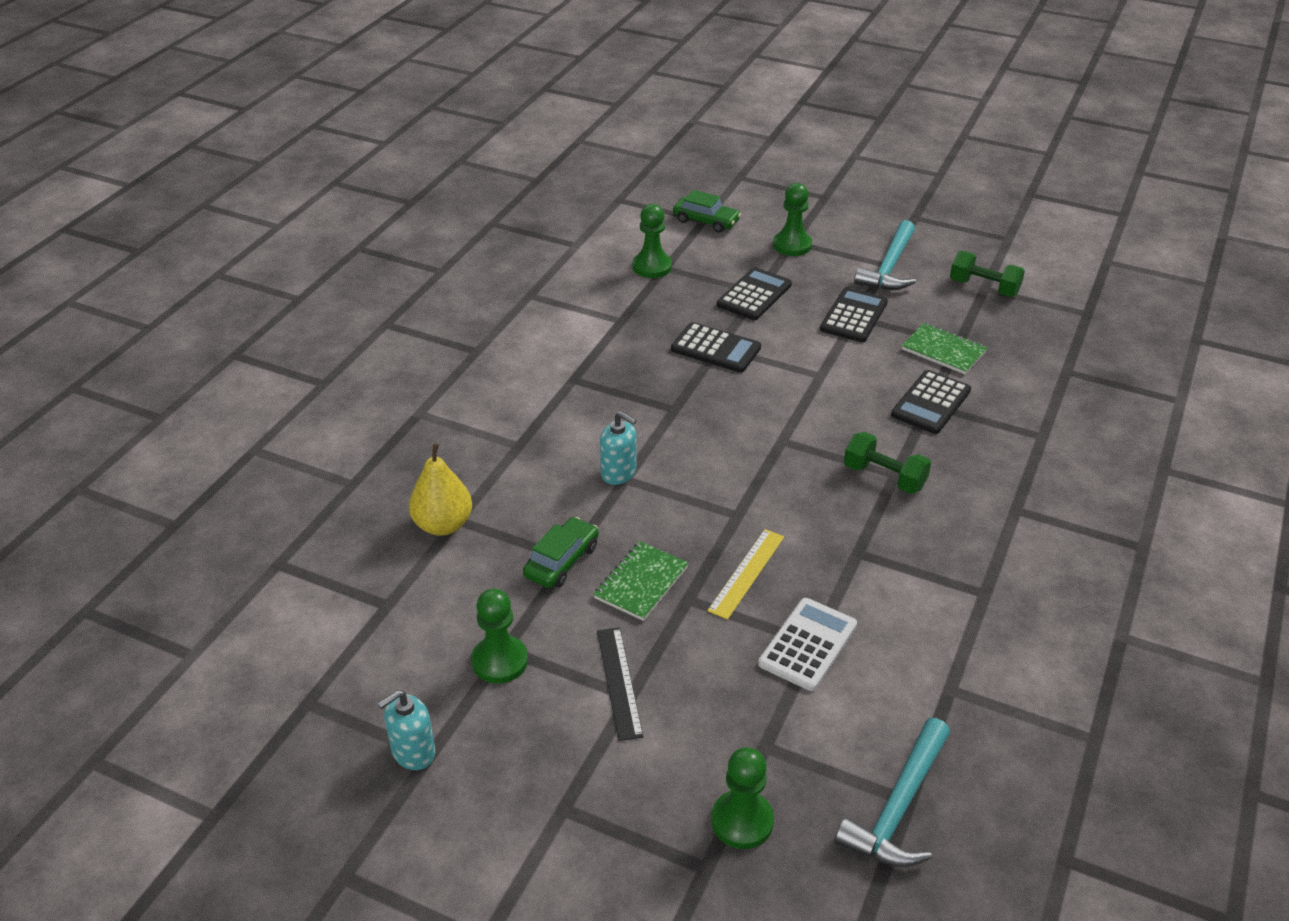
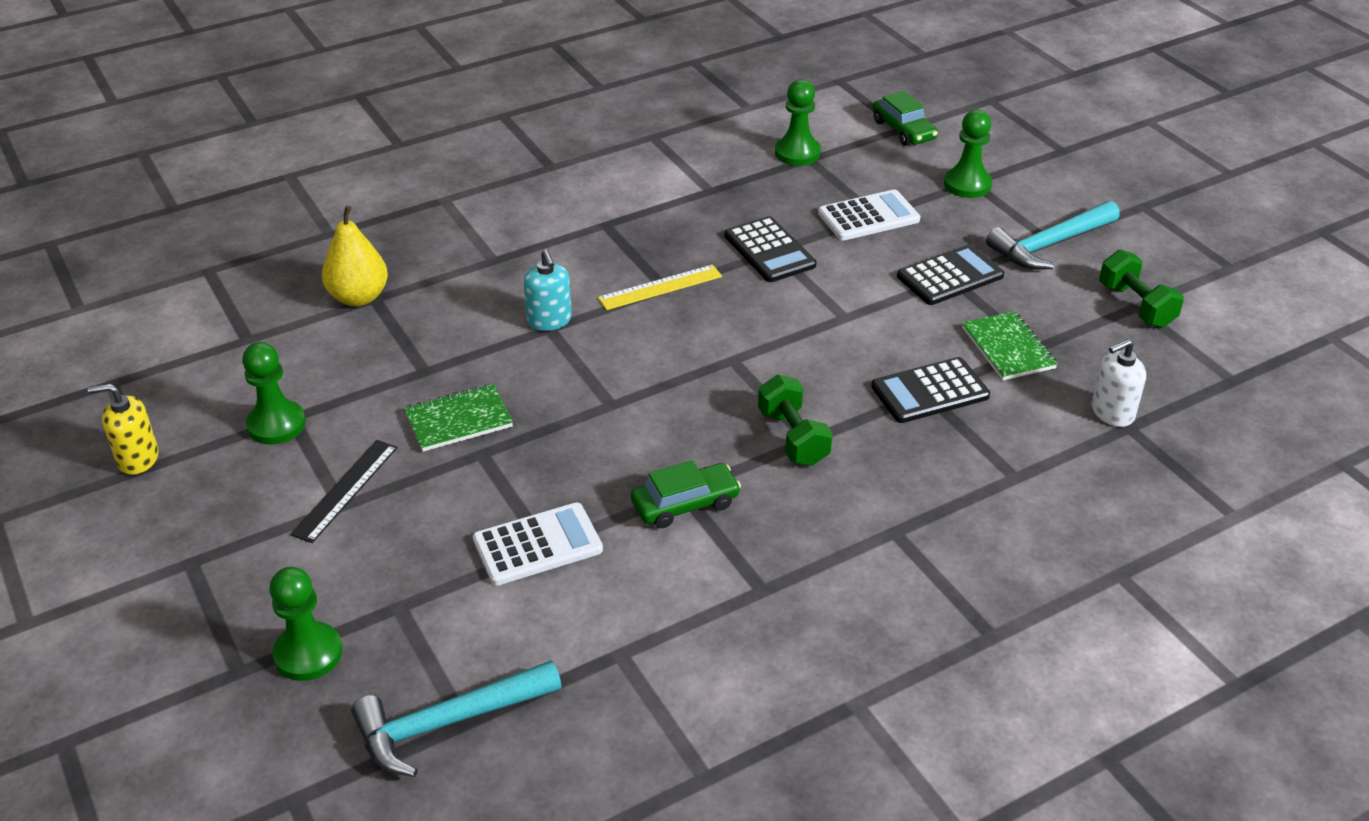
camera: 35 degrees right, 0 degrees up
turquoise soap dispenser [378,690,435,770] -> yellow soap dispenser [88,384,159,475]
green car [523,517,599,588] -> green car moved to [631,460,741,529]
yellow ruler [707,529,784,620] -> yellow ruler moved to [598,265,722,310]
black calculator [717,267,792,320] -> white calculator [818,190,920,241]
none -> white soap dispenser [1092,339,1146,427]

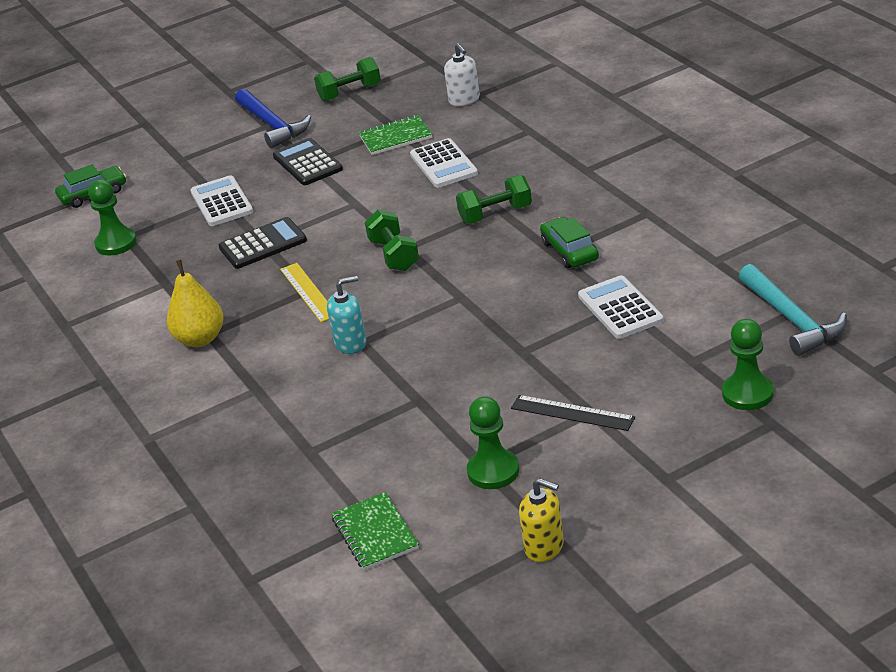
camera: 85 degrees left, 5 degrees down
yellow soap dispenser [88,384,159,475] -> yellow soap dispenser turned 60 degrees counterclockwise [519,478,564,562]
yellow pear [322,206,388,306] -> yellow pear moved to [167,259,224,347]
green notebook [404,384,513,452] -> green notebook moved to [331,492,419,570]
black calculator [871,357,990,423] -> white calculator [410,138,478,188]
green pawn [944,110,992,198] -> none
turquoise hammer [986,201,1120,270] -> blue hammer [235,89,311,148]
none -> green dumbbell [365,210,419,271]

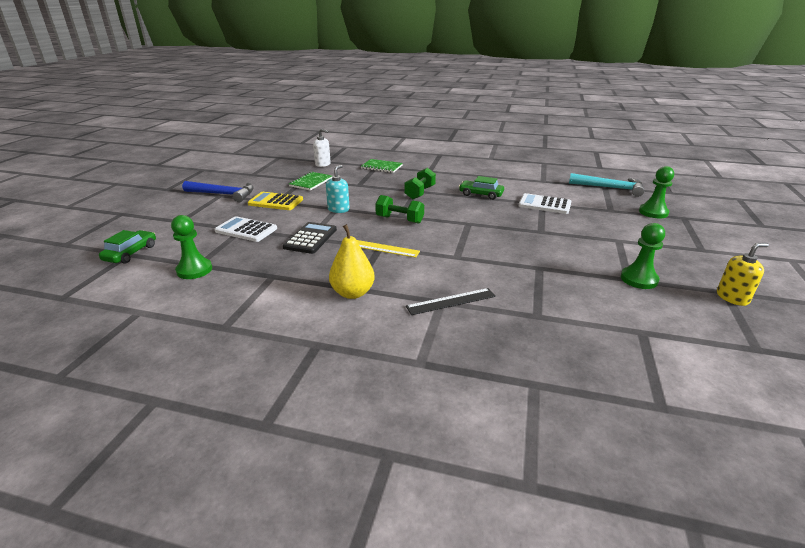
camera: 50 degrees left, 5 degrees down
black calculator [273,138,343,185] -> yellow calculator [248,192,303,210]
green dumbbell [314,57,381,101] -> none
turquoise soap dispenser [327,276,367,354] -> turquoise soap dispenser moved to [326,165,350,213]
green notebook [331,492,419,570] -> green notebook moved to [361,159,403,173]
white calculator [410,138,478,188] -> none
black ruler [511,395,635,431] -> black ruler moved to [406,288,496,315]

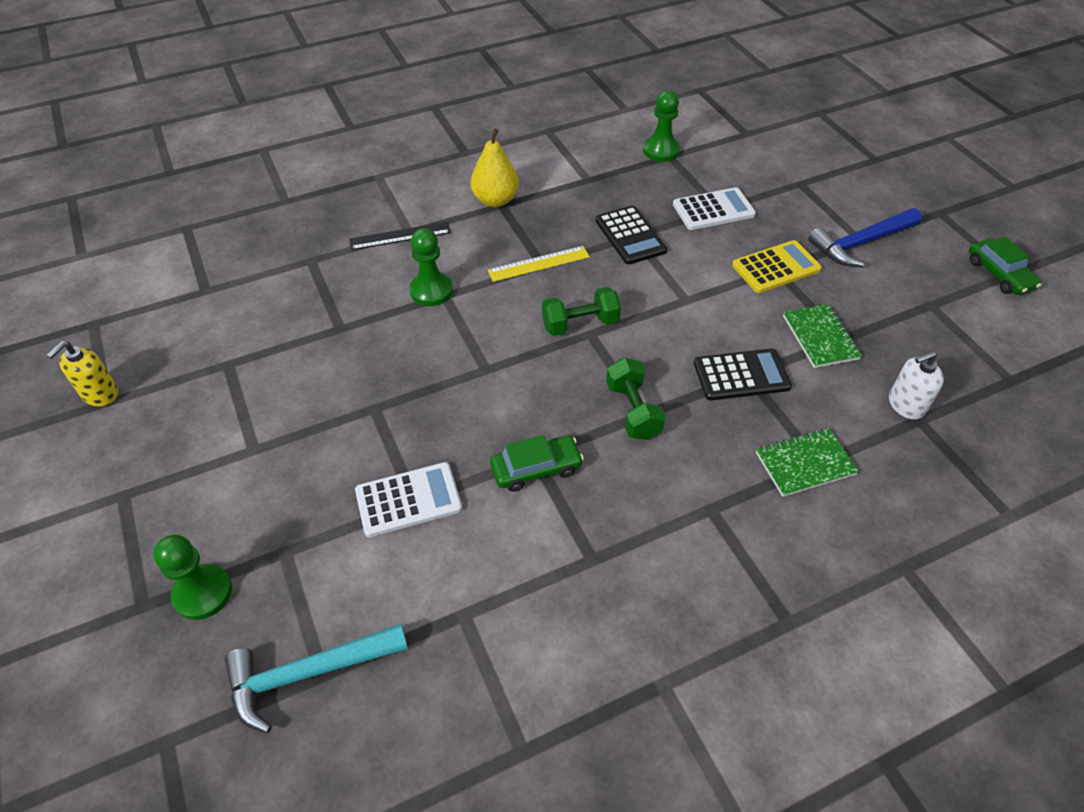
camera: 140 degrees right, 20 degrees up
green car [99,230,156,264] -> green car moved to [969,236,1042,295]
turquoise soap dispenser [326,165,350,213] -> none
black ruler [406,288,496,315] -> black ruler turned 45 degrees clockwise [349,222,451,250]
green pawn [621,223,665,289] -> green pawn moved to [409,228,453,306]
none -> black calculator [694,348,792,401]

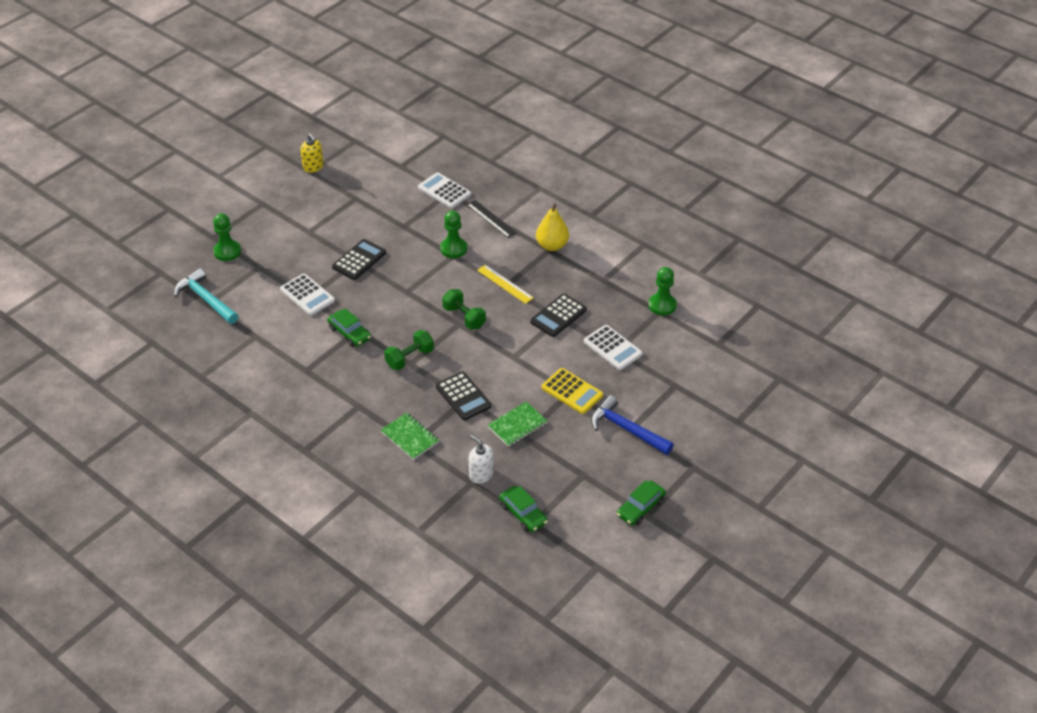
camera: 65 degrees right, 5 degrees down
yellow soap dispenser [47,341,118,406] -> yellow soap dispenser turned 135 degrees counterclockwise [300,133,324,172]
none -> black calculator [332,239,386,280]
none -> white calculator [418,172,471,208]
none -> green car [499,486,548,532]

